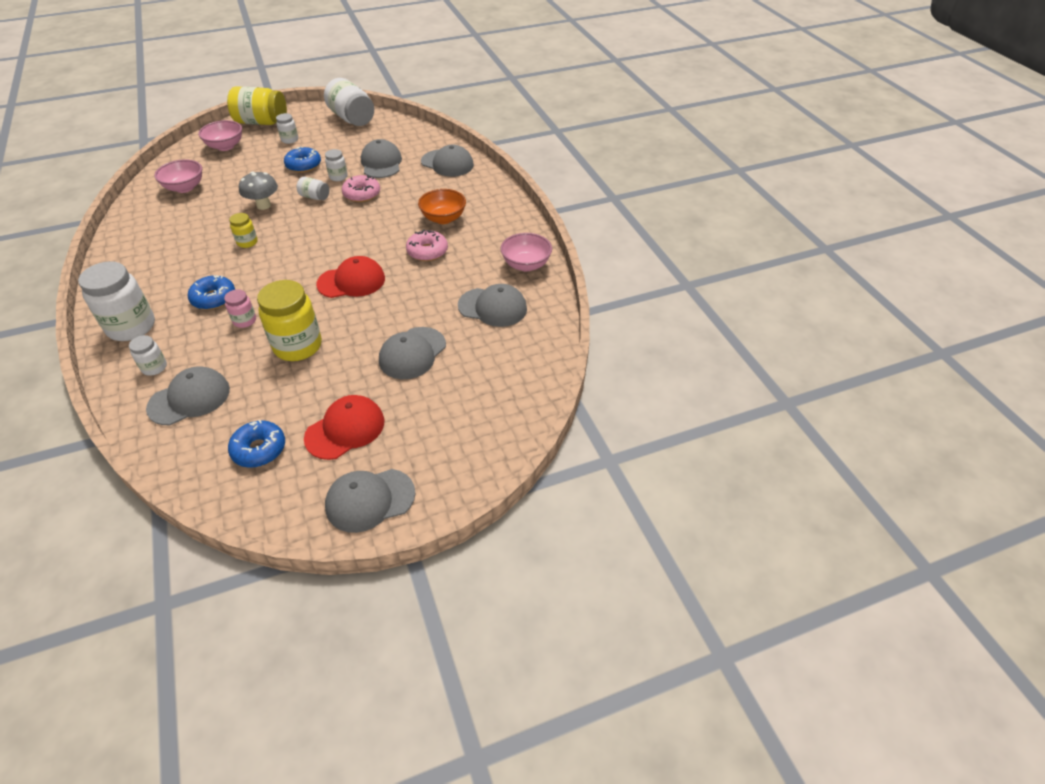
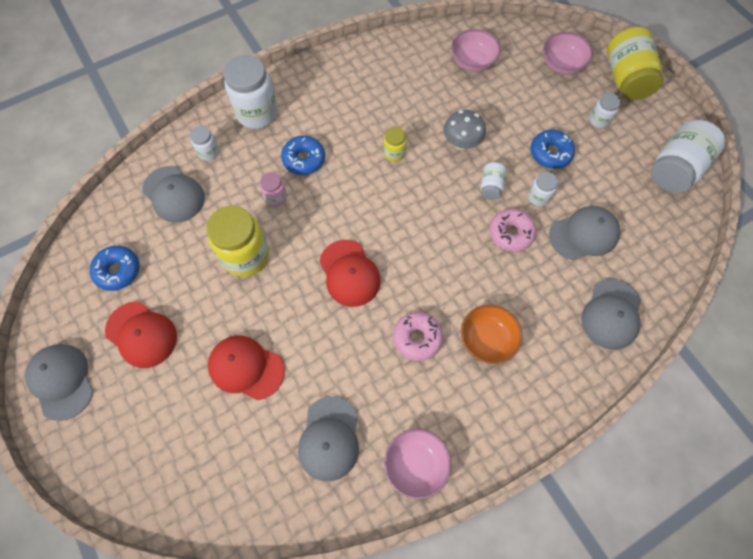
camera: 80 degrees right, 20 degrees up
grey cap [379,327,446,379] -> red cap [208,336,285,400]

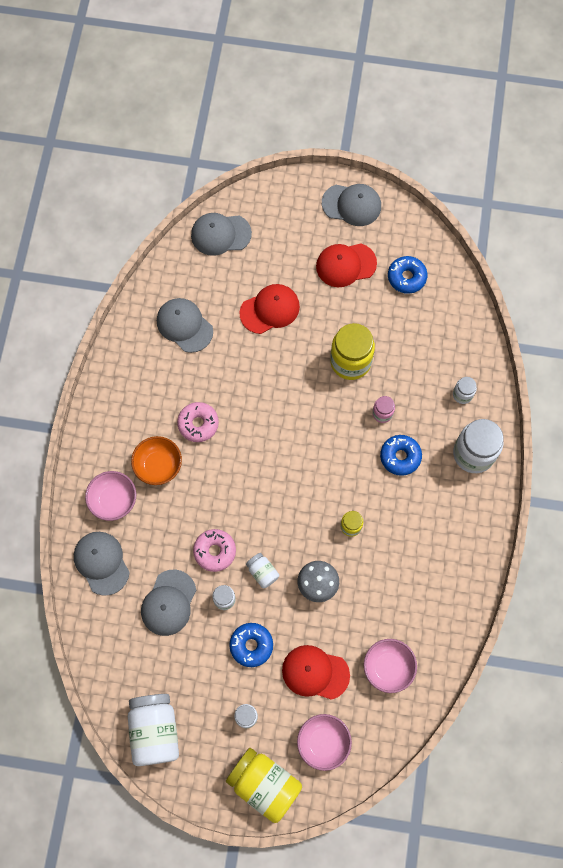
camera: 130 degrees right, 5 degrees up
grey cap [142,166,205,223] -> grey cap moved to [191,213,252,256]
red cap [319,240,381,307] -> red cap moved to [282,645,350,700]
pink bowl [384,429,451,499] -> pink bowl moved to [85,471,136,521]

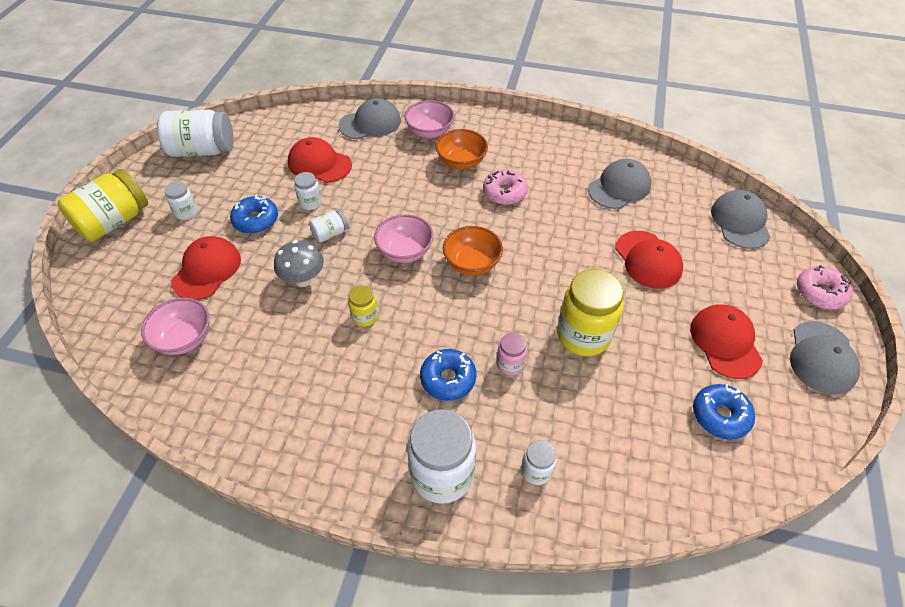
camera: 95 degrees right, 20 degrees down
grey cap [141,570,196,636] -> red cap [288,137,352,183]
pink donut [193,529,236,572] -> pink donut moved to [797,265,853,309]
pink bowl [297,714,352,771] -> pink bowl moved to [374,214,434,263]
none -> orange bowl [443,226,503,276]

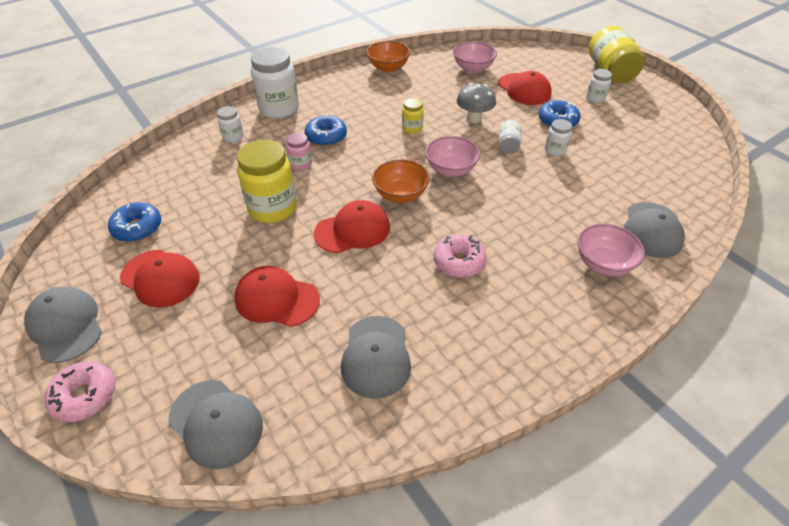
camera: 130 degrees right, 5 degrees down
white jar [157,110,233,157] -> none
red cap [288,137,352,183] -> red cap moved to [314,200,390,253]
orange bowl [435,129,488,169] -> orange bowl moved to [367,41,410,72]

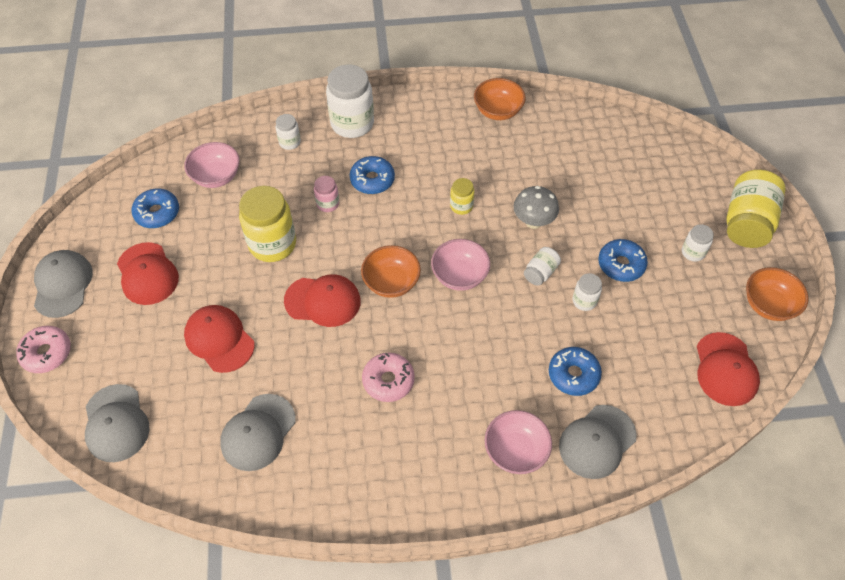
camera: 30 degrees right, 10 degrees up
pink bowl [453,41,497,73] -> pink bowl moved to [184,142,240,188]
red cap [498,71,552,105] -> red cap moved to [697,332,760,406]
none -> blue donut [549,347,602,396]
none -> orange bowl [746,267,809,321]

